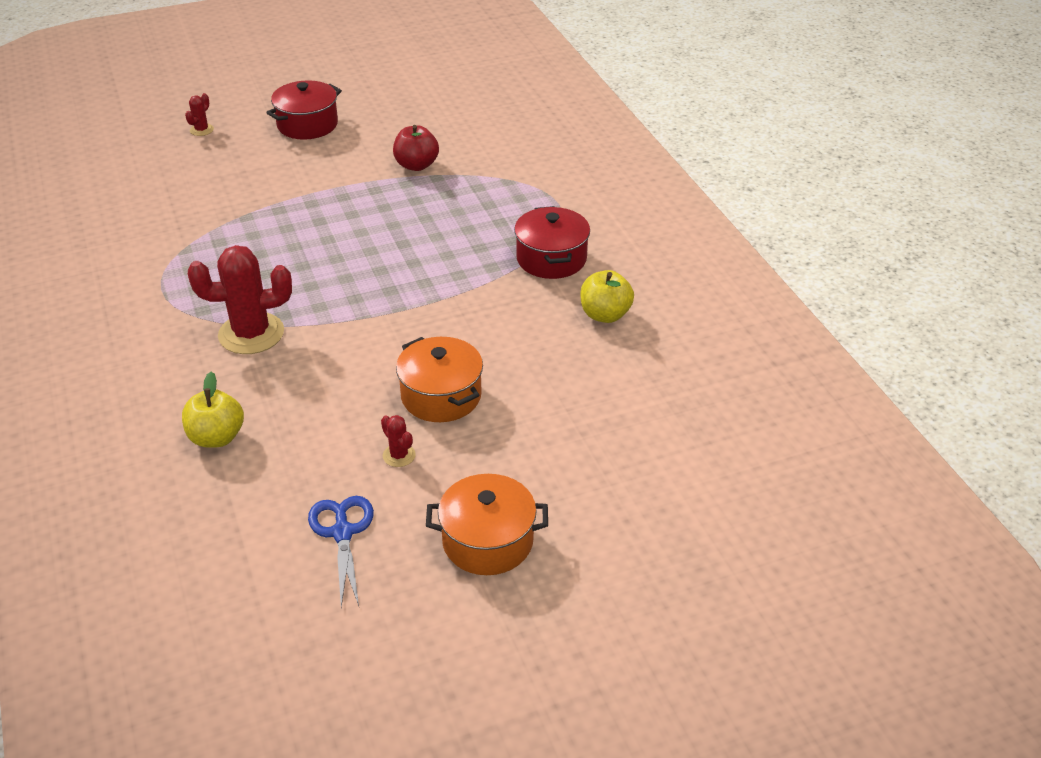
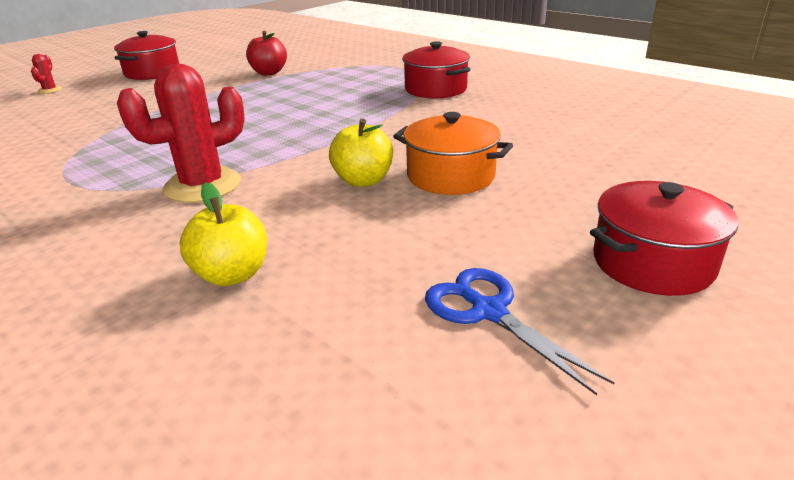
camera: 25 degrees left, 10 degrees down
red cactus [381,415,416,467] -> none
orange pot [426,474,548,575] -> red pot [590,181,738,296]
yellow apple [580,270,634,323] -> yellow apple moved to [329,119,393,187]

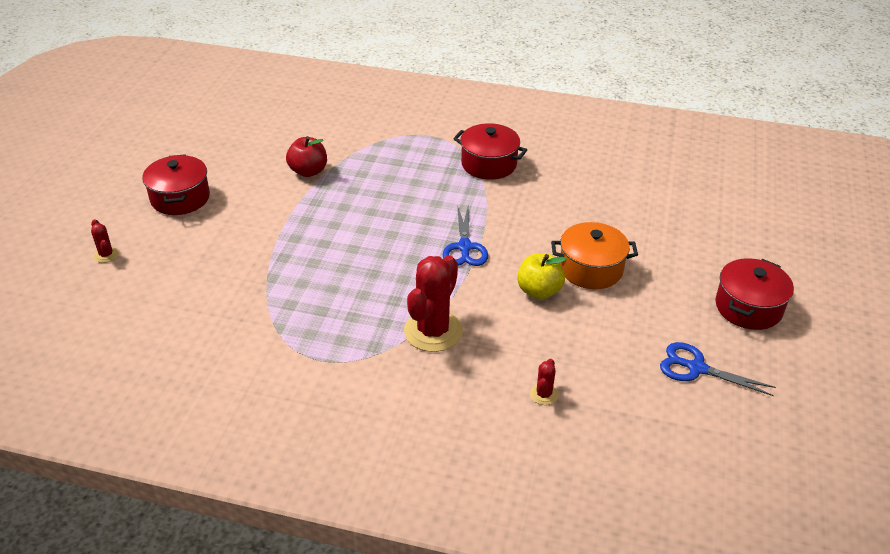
camera: 30 degrees left, 10 degrees up
yellow apple [180,182,267,286] -> red cactus [530,359,558,405]
none -> blue scissors [443,205,488,266]

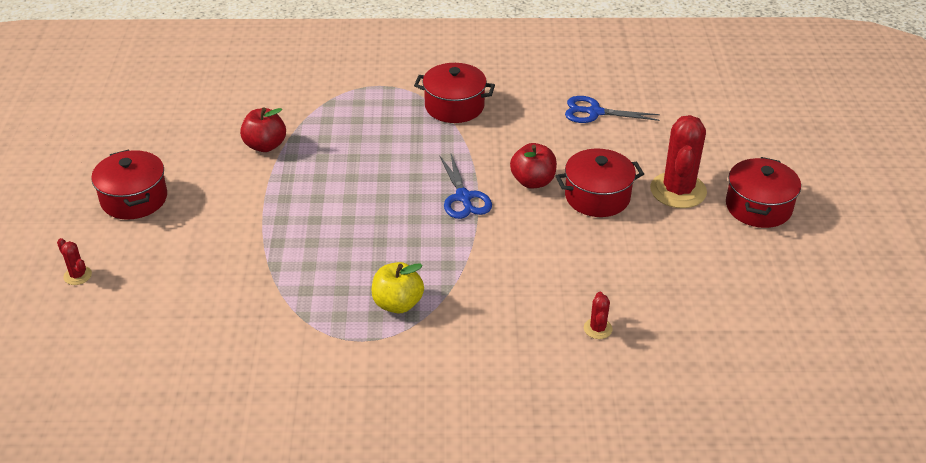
camera: 15 degrees left, 0 degrees up
red cactus [404,255,463,352] -> red cactus moved to [650,115,707,208]
yellow apple [517,253,567,299] -> yellow apple moved to [372,262,424,314]
orange pot [551,222,638,289] -> red pot [556,149,644,217]
blue scissors [660,342,776,396] -> blue scissors moved to [565,96,660,123]
none -> red apple [510,143,557,189]

